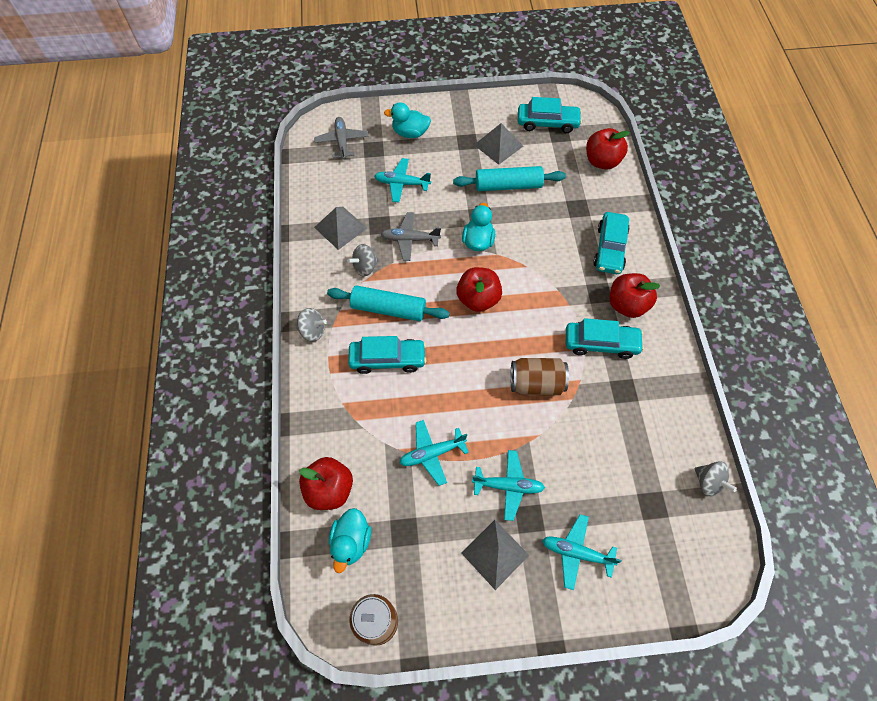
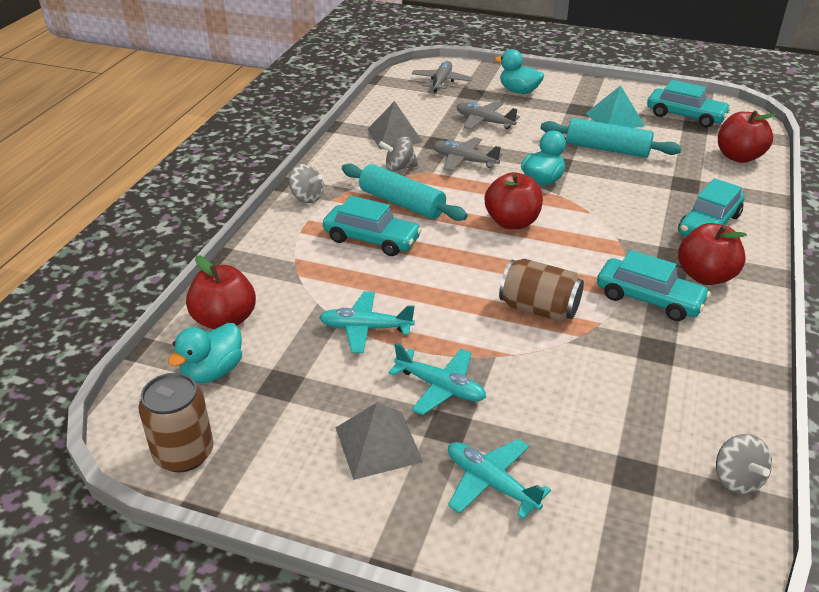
camera: 25 degrees right, 25 degrees down
turquoise plane [374,158,431,202] -> grey plane [456,101,520,130]
grey pyramid [474,123,523,165] -> turquoise pyramid [586,85,645,128]

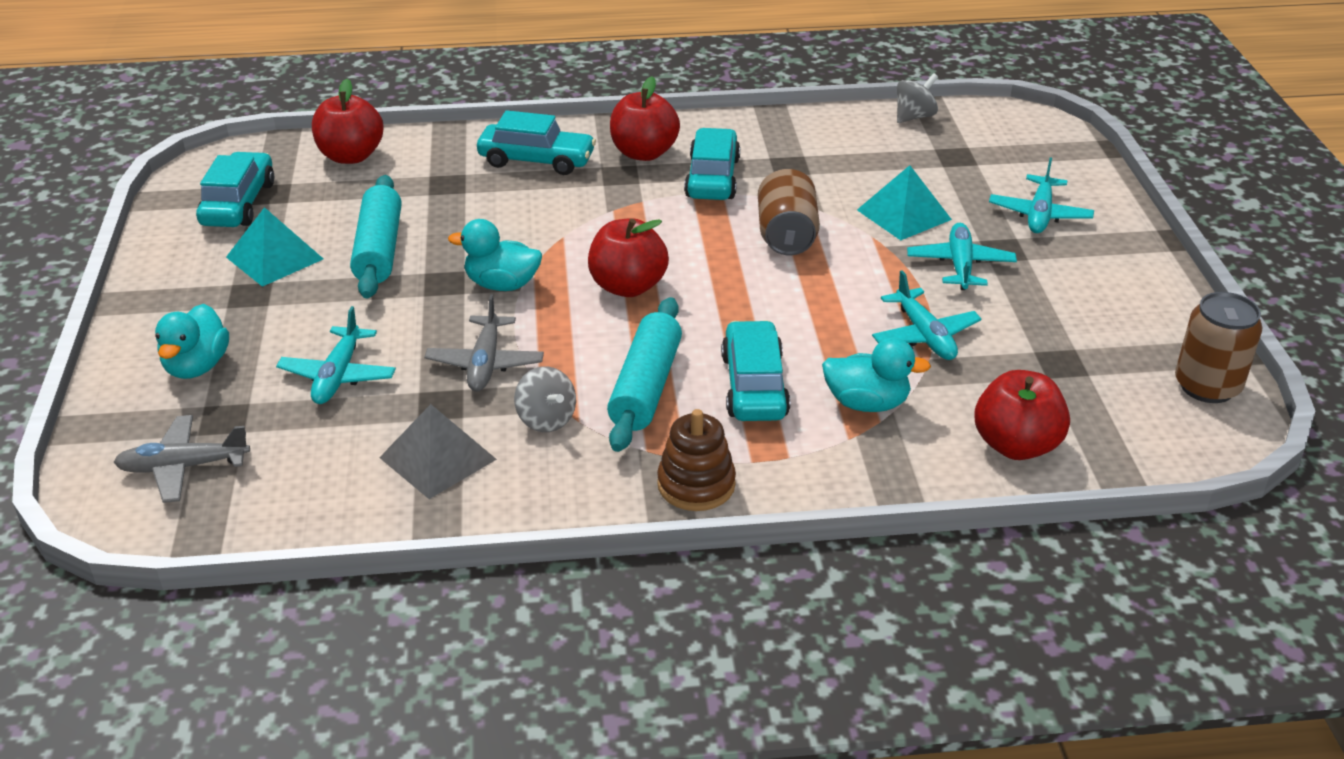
camera: 115 degrees left, 0 degrees up
turquoise duck [168,323,242,383] -> turquoise duck moved to [822,338,931,412]
grey spinning top [289,164,324,203] -> brown stacking toy [657,409,736,511]
grey pyramid [336,402,423,480] -> none
grey plane [456,101,520,130] -> turquoise plane [276,306,396,404]
none -> turquoise pyramid [857,165,952,240]

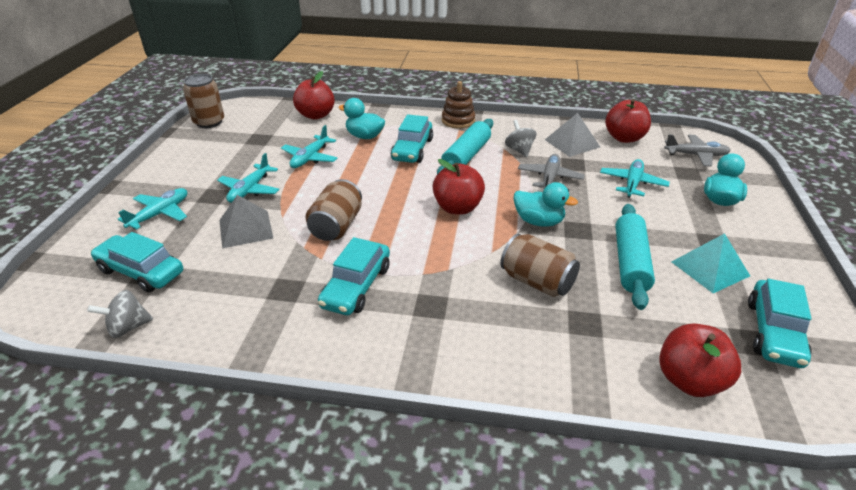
camera: 165 degrees left, 0 degrees up
turquoise car [477,110,596,175] -> turquoise car moved to [90,232,183,293]
red apple [610,76,680,161] -> red apple moved to [605,99,651,143]
turquoise pyramid [857,165,952,240] -> grey pyramid [219,195,273,248]
turquoise plane [872,270,981,360] -> turquoise plane turned 150 degrees counterclockwise [281,125,337,168]
none -> brown can [500,234,580,297]

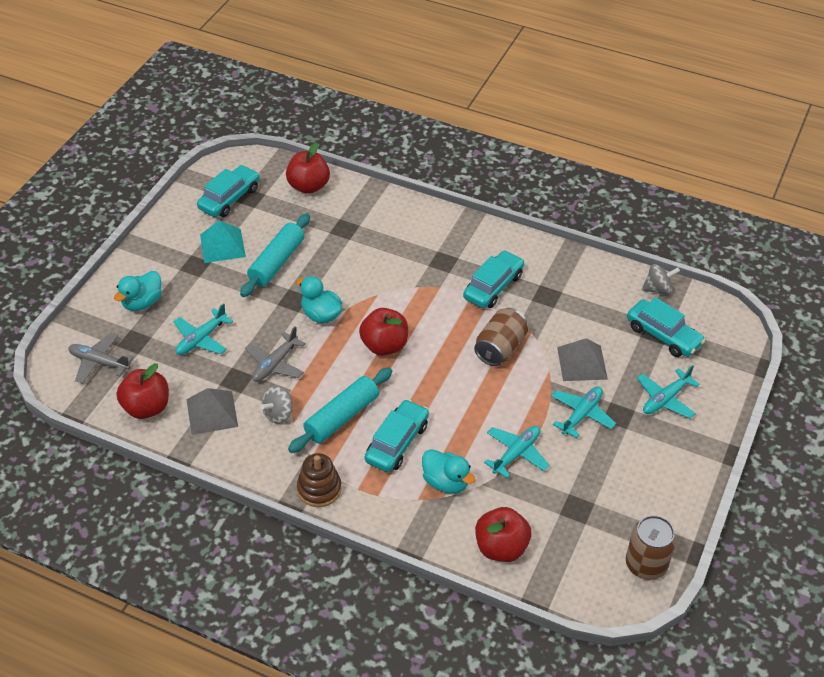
camera: 165 degrees left, 10 degrees up
brown can [500,234,580,297] -> none
grey spinning top [505,120,537,157] -> grey spinning top turned 45 degrees clockwise [261,386,293,424]

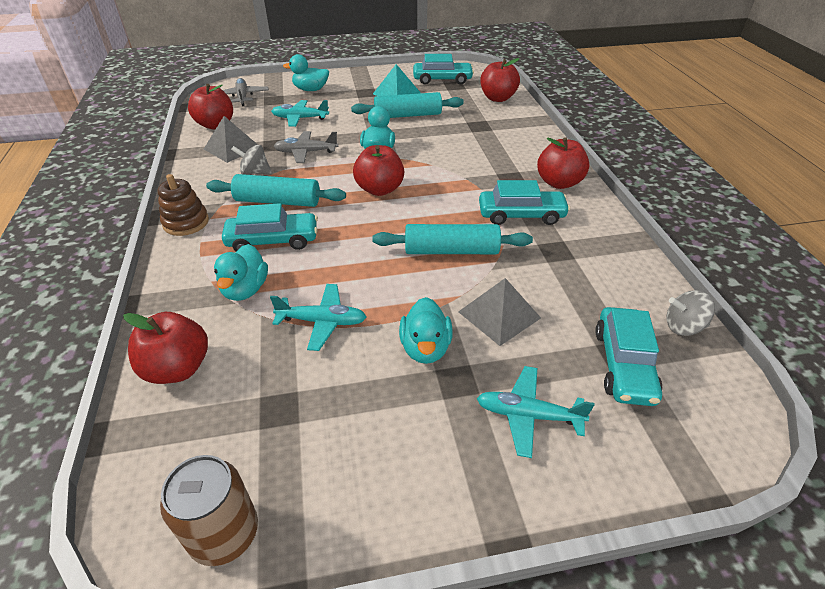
camera: 55 degrees right, 5 degrees down
brown can [474,308,528,366] -> turquoise rolling pin [372,224,533,254]
turquoise plane [551,387,616,438] -> turquoise duck [399,297,453,364]
grey spinning top [642,264,680,295] -> grey spinning top turned 135 degrees clockwise [666,290,715,336]
none -> red apple [537,138,590,189]

